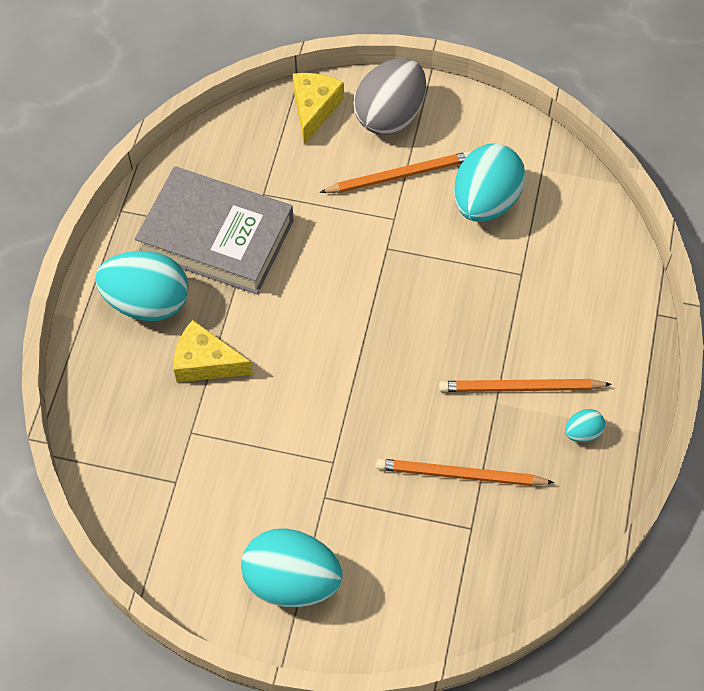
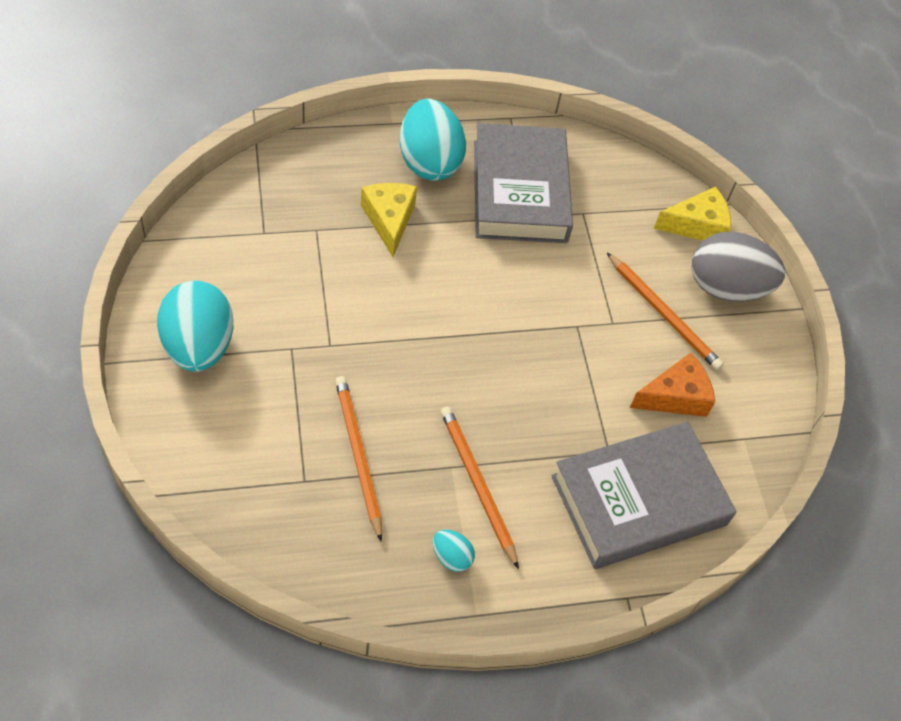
camera: 60 degrees right, 5 degrees down
turquoise egg [454,143,525,222] -> orange cheese [630,352,715,417]
none -> grey book [551,422,737,569]

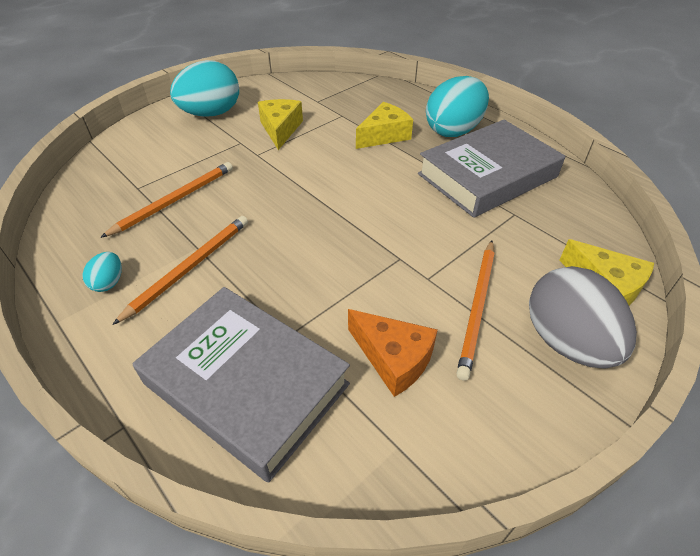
camera: 65 degrees right, 10 degrees down
none -> yellow cheese [258,99,303,150]

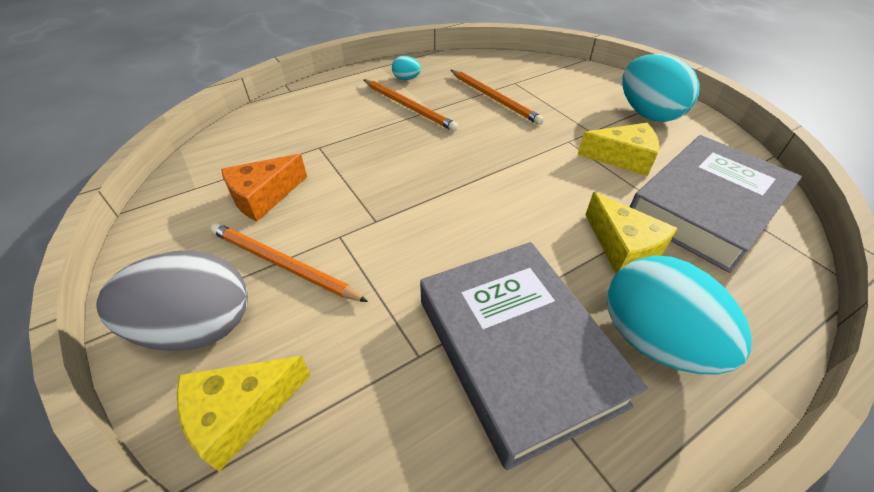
camera: 100 degrees right, 0 degrees up
grey book [133,287,350,483] -> grey book moved to [630,135,802,273]

